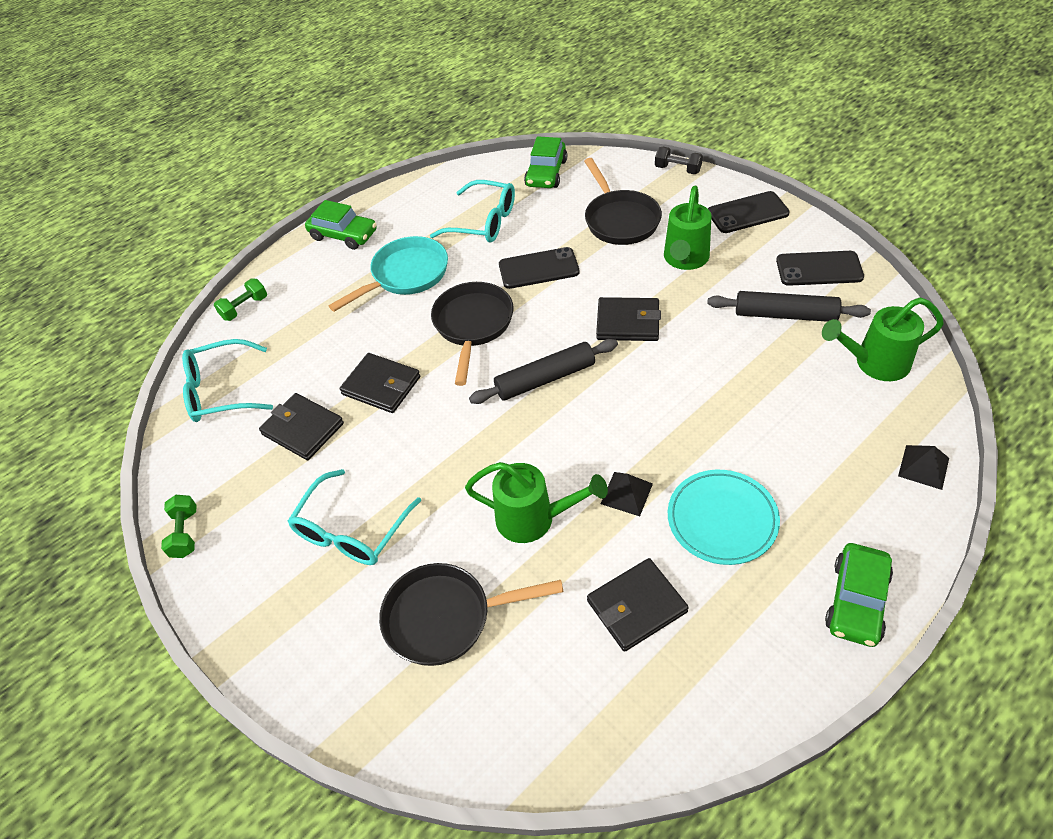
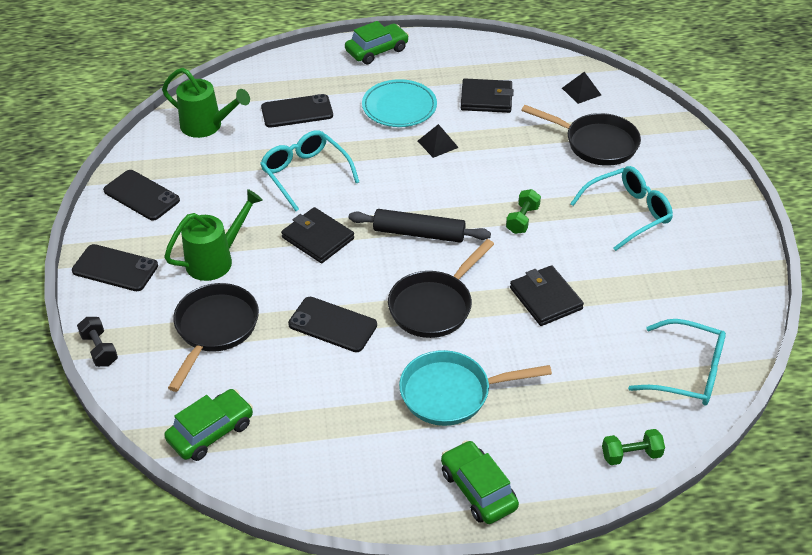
camera: 150 degrees left, 5 degrees down
green dumbbell [161,495,197,558] -> green dumbbell moved to [506,189,541,234]
black wallet [259,393,344,460] -> none
turquoise glasses [430,180,515,243] -> turquoise glasses moved to [260,130,359,211]
green watering can [465,462,608,543] -> none
black rolling pin [707,291,871,322] -> none
black pyramid [898,445,949,490] -> black pyramid moved to [562,72,601,104]
none -> black phone [261,94,333,128]

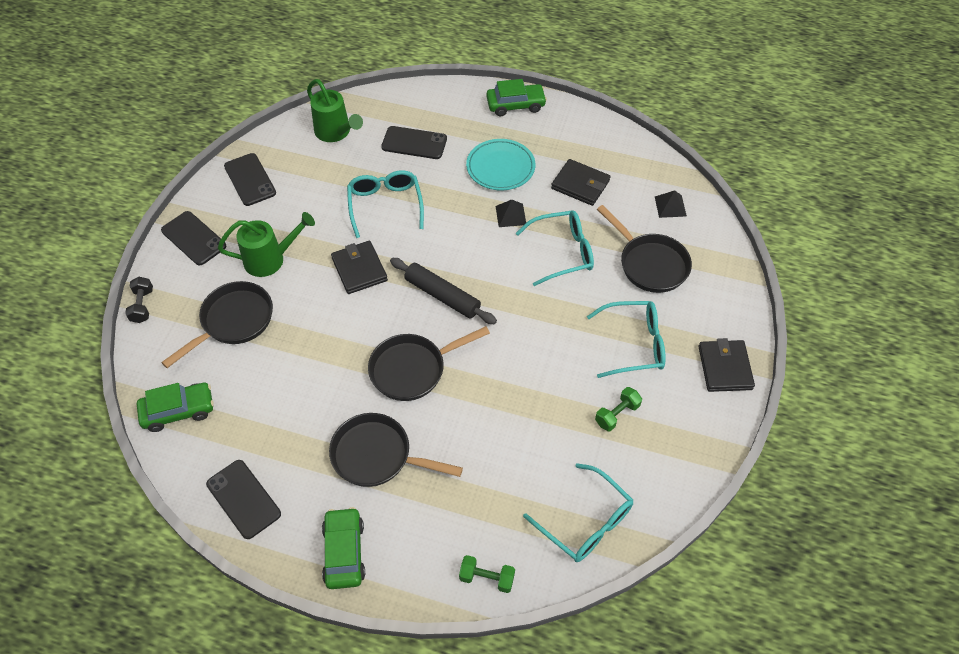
camera: 25 degrees right, 10 degrees up
black phone [288,297,377,352] -> black phone moved to [206,460,281,539]
turquoise pan [399,350,552,426] -> black pan [329,413,463,487]
green dumbbell [506,189,541,234] -> green dumbbell moved to [595,387,642,431]
black wallet [510,265,584,326] -> black wallet moved to [698,338,755,392]
none -> turquoise glasses [515,210,594,286]

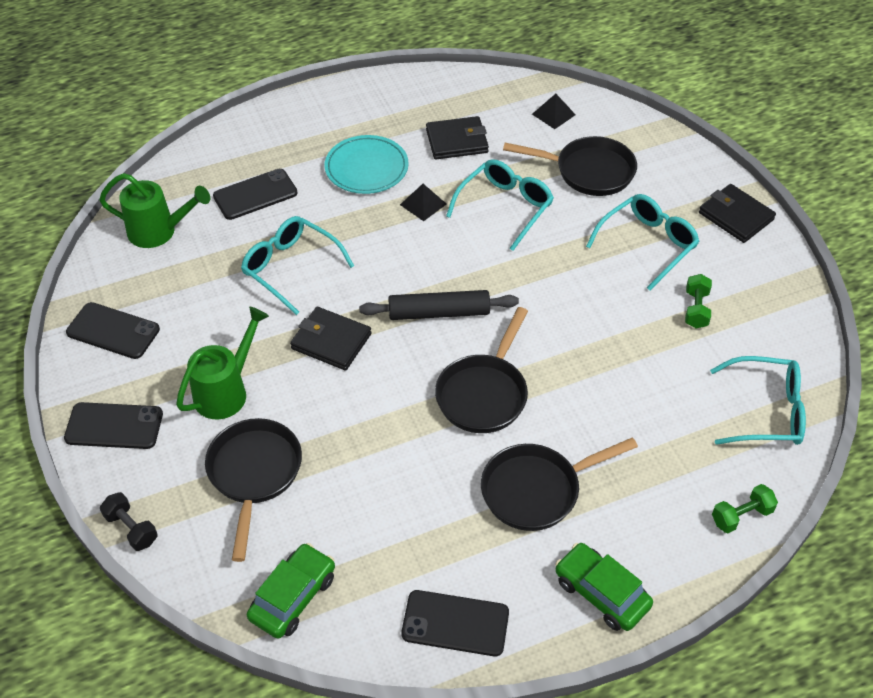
camera: 40 degrees left, 5 degrees down
green car [486,79,547,116] -> none

